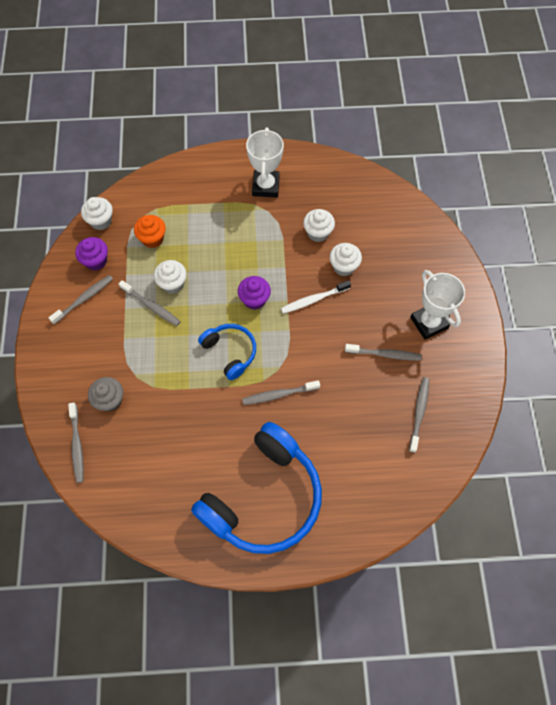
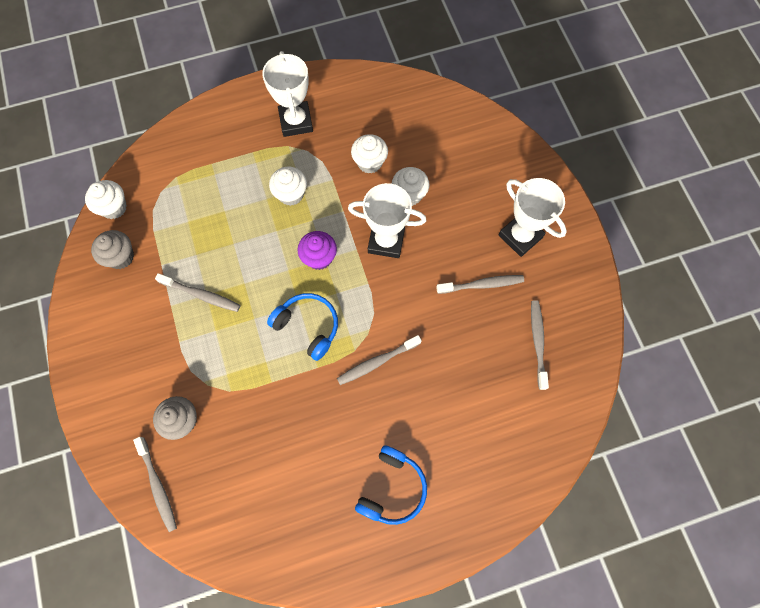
camera: 15 degrees left, 5 degrees up
grey toothbrush [48,275,113,324] -> none
purple cupcake [75,237,108,270] -> grey cupcake [91,230,134,269]
orange cupcake [134,215,166,248] -> none
white cupcake [154,260,187,293] -> white cupcake moved to [269,167,307,206]
blue headphones [191,422,322,554] -> blue headphones [355,445,427,525], size x0.50
white toothbrush [281,280,351,314] -> white trophy [348,183,426,258]

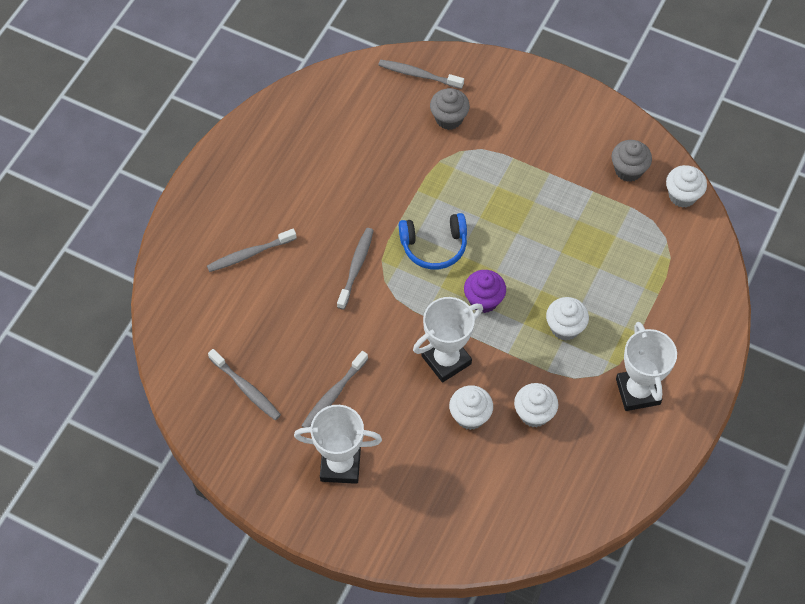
camera: 135 degrees right, 10 degrees down
grey toothbrush [155,273,240,312] -> grey toothbrush moved to [207,229,297,272]
white trophy [262,51,313,137] -> white trophy turned 45 degrees clockwise [616,322,677,411]
blue headphones [355,445,427,525] -> none

